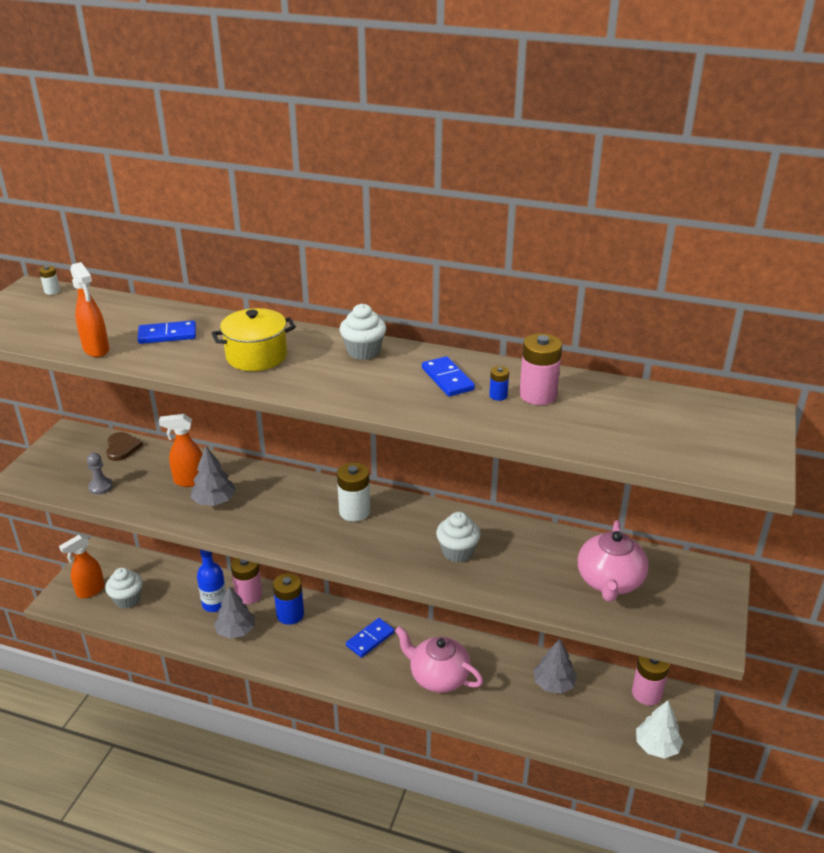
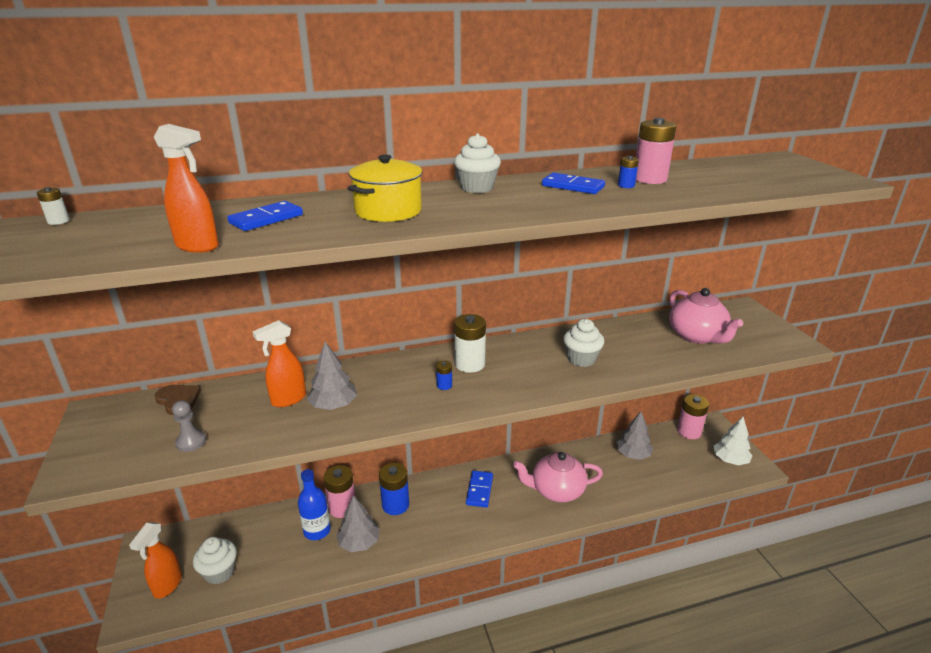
camera: 35 degrees left, 5 degrees down
none -> blue battery [436,360,452,390]

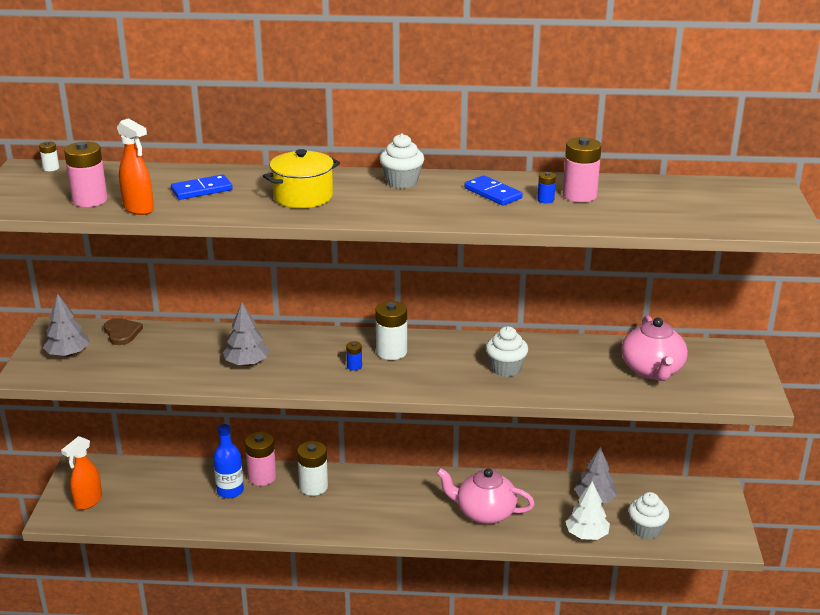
camera: 20 degrees right, 0 degrees up
grey pawn [172,400,206,452] -> none
white cupcake [193,537,237,584] -> white cupcake moved to [628,492,669,539]
orange spray bottle [252,320,306,407] -> none
grey tree [337,496,380,552] -> grey tree moved to [42,293,90,357]
blue battery [379,463,409,515] -> white battery [297,441,328,496]
blue domino [466,471,493,507] -> none
pink battery [677,394,709,439] -> pink battery moved to [64,141,108,207]
white tree [714,417,752,466] -> white tree moved to [565,481,610,540]

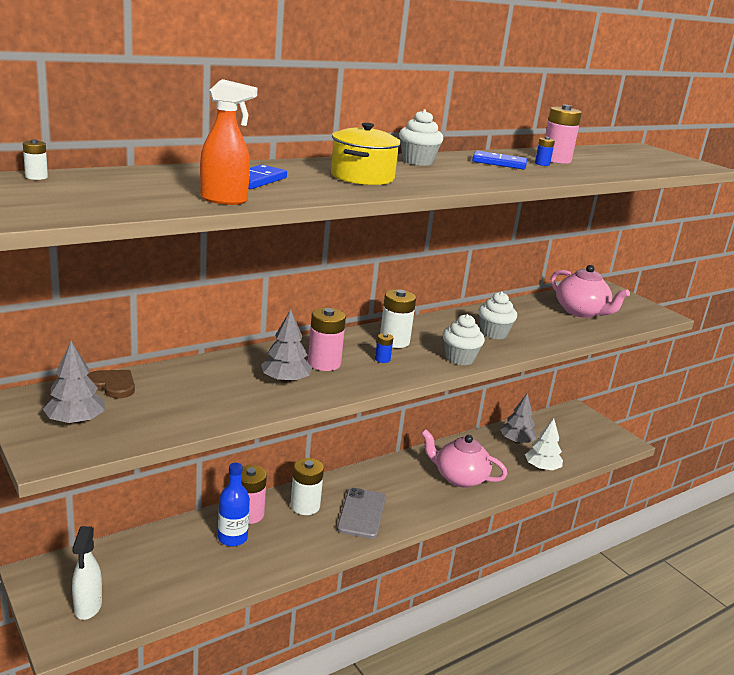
camera: 40 degrees left, 5 degrees down
orange spray bottle [61,436,102,510] -> white spray bottle [72,526,102,620]
pink battery [64,141,108,207] -> pink battery moved to [308,308,346,371]
pink teapot [436,468,535,524] -> pink teapot turned 45 degrees clockwise [421,429,507,488]
white cupcake [628,492,669,539] -> white cupcake moved to [443,314,485,365]
none -> grey phone [337,488,386,539]

